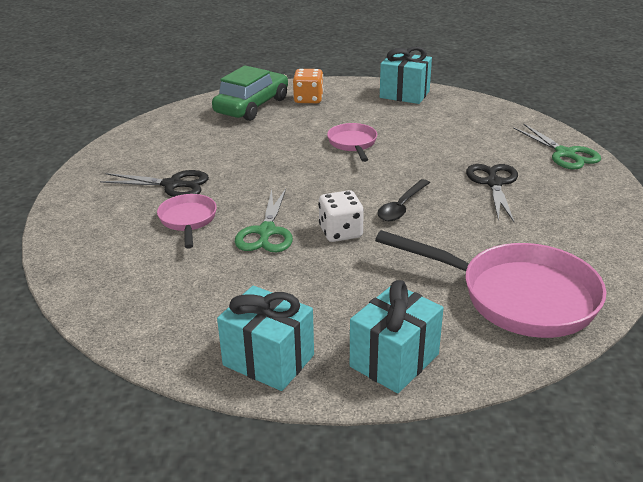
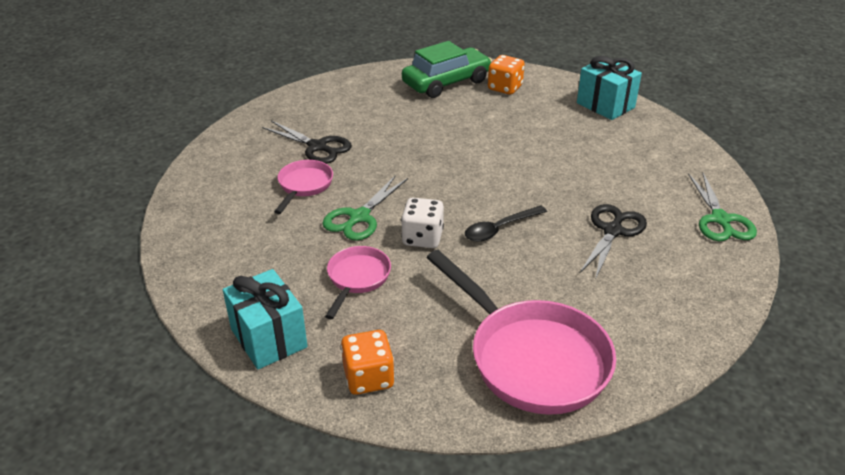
camera: 25 degrees right, 5 degrees up
pink pan [327,123,377,162] -> pink pan moved to [325,246,391,319]
turquoise gift [350,280,443,393] -> orange dice [341,330,395,395]

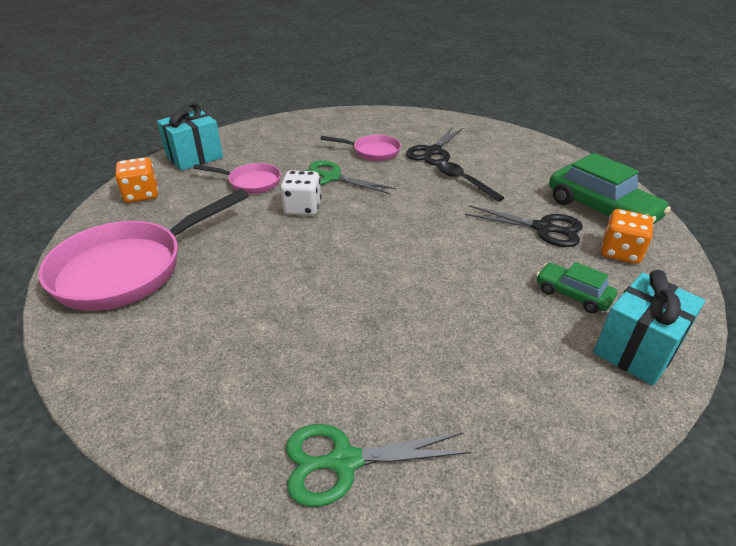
camera: 85 degrees right, 0 degrees up
black spoon [465,205,547,242] -> black spoon moved to [437,162,505,202]
black scissors [579,204,647,280] -> black scissors moved to [465,205,583,247]
none -> green car [536,262,617,313]

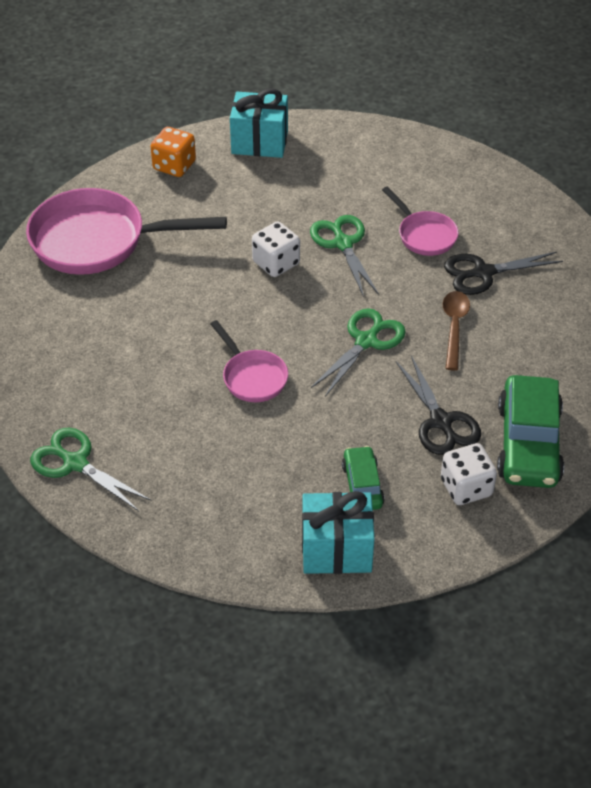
camera: 45 degrees right, 10 degrees up
pink pan [193,163,281,194] -> pink pan moved to [211,320,288,402]
black spoon [437,162,505,202] -> brown spoon [443,291,470,371]
orange dice [601,209,654,264] -> white dice [441,443,497,505]
none -> green scissors [311,308,406,396]

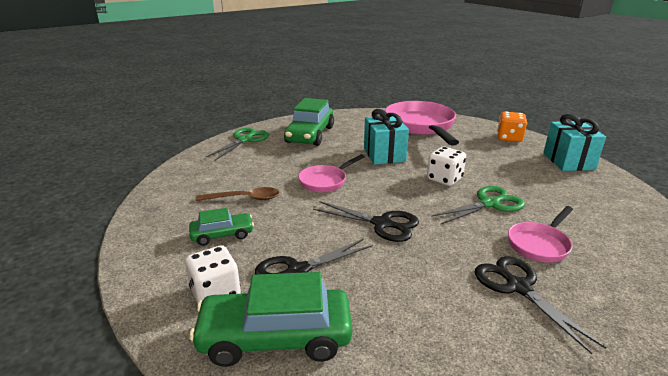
camera: 80 degrees right, 20 degrees down
turquoise gift [302,491,375,574] -> turquoise gift moved to [364,109,409,165]
green scissors [311,308,406,396] -> black scissors [313,201,419,242]
brown spoon [443,291,470,371] -> brown spoon moved to [195,187,279,201]
none -> green car [284,98,334,146]

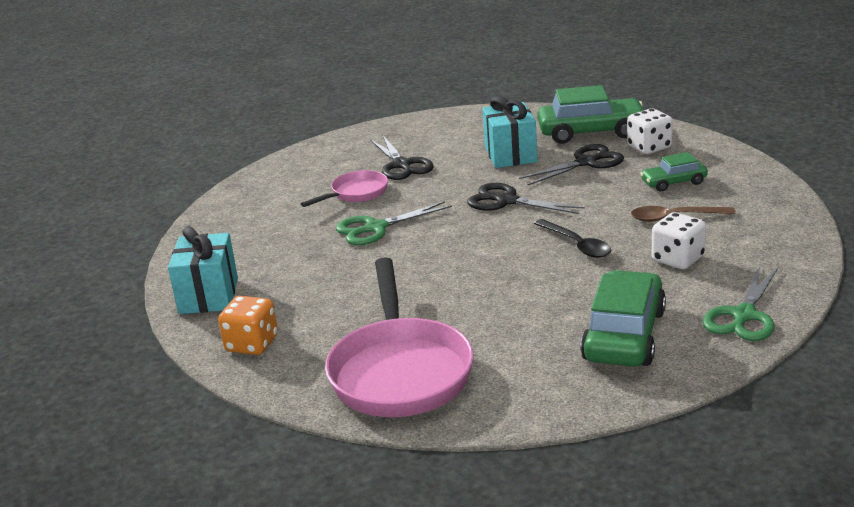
camera: 175 degrees left, 0 degrees up
pink pan [298,154,365,193] -> black spoon [534,219,611,258]
turquoise gift [364,109,409,165] -> turquoise gift moved to [483,96,537,168]
white dice [427,147,466,186] -> white dice moved to [652,212,706,269]

